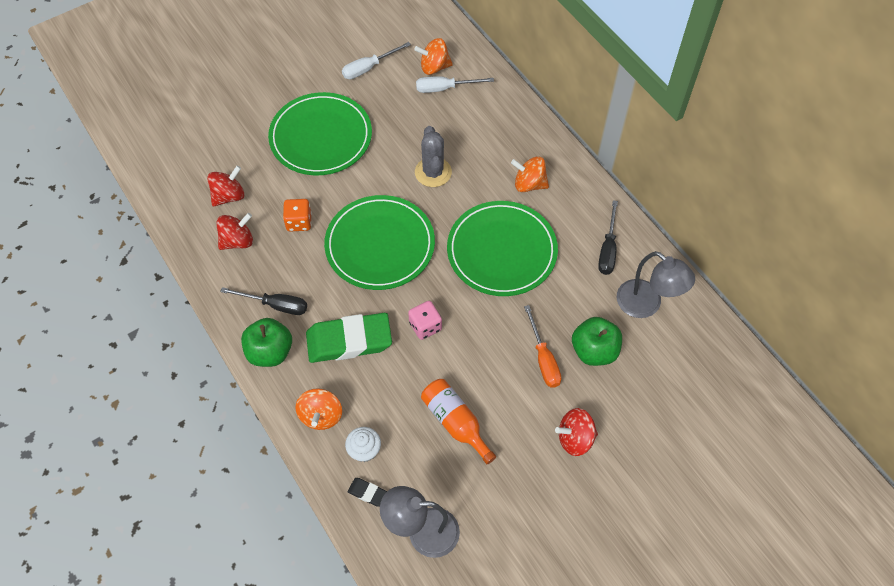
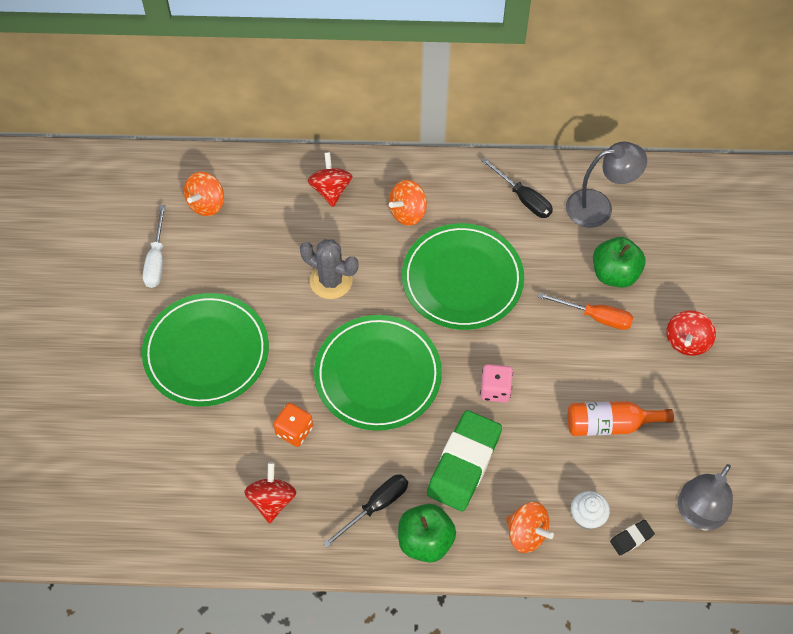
camera: 55 degrees left, 0 degrees up
red spinning top [207,166,245,207] -> red spinning top moved to [308,152,353,207]
white screwdriver [416,76,494,93] -> none

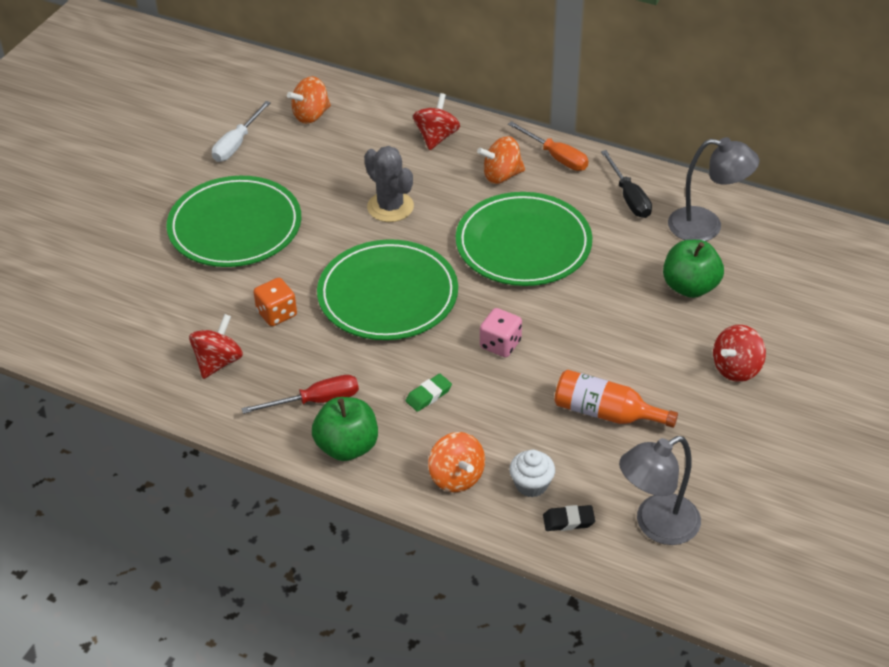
camera: 25 degrees right, 15 degrees down
black screwdriver [323,474,408,548] -> red screwdriver [241,375,359,414]
green eraser [427,410,502,511] -> green eraser [406,374,452,412], size x0.42
orange screwdriver [538,292,633,330] -> orange screwdriver moved to [508,121,589,171]

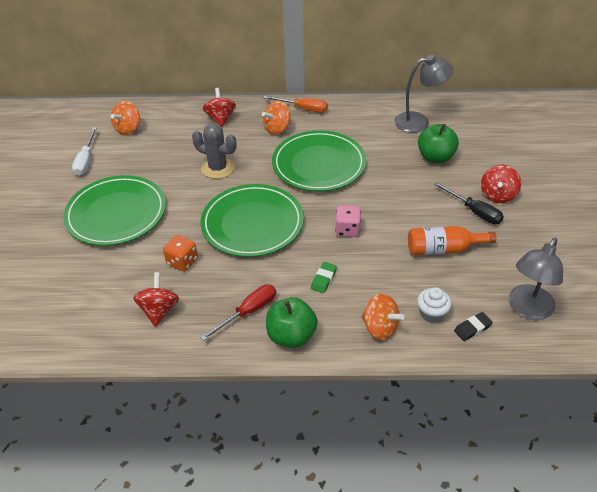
camera: 25 degrees left, 0 degrees up
black screwdriver [601,150,652,218] -> black screwdriver moved to [434,182,504,224]

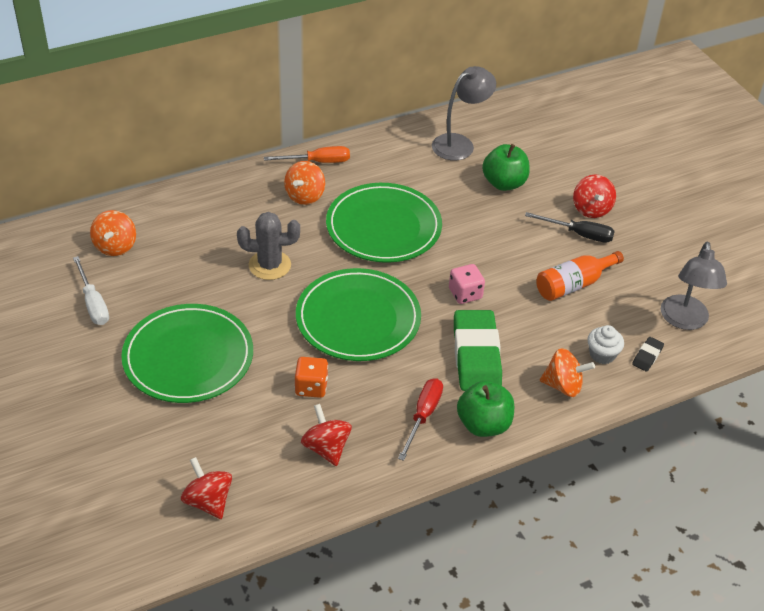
camera: 30 degrees left, 0 degrees up
red spinning top [203,88,236,127] -> red spinning top moved to [181,457,232,519]
green eraser [311,262,337,293] -> green eraser [454,310,502,391], size x2.37

